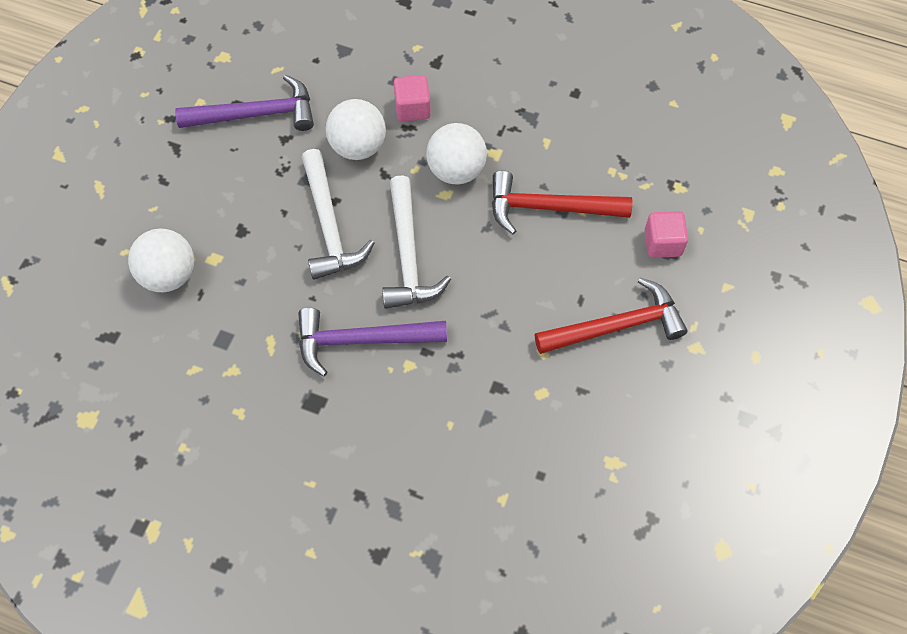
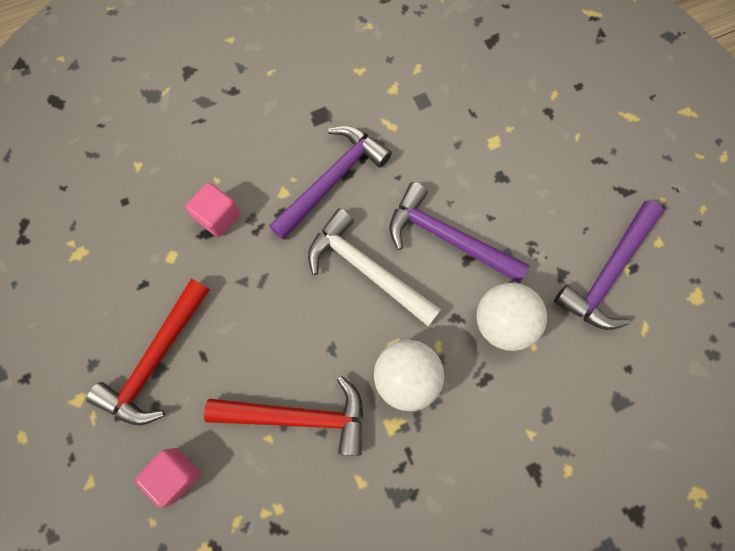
camera: 135 degrees right, 10 degrees up
white ball [128,228,194,292] -> none
white hammer [302,149,374,280] -> purple hammer [389,182,530,283]
pink cube [394,75,431,121] -> pink cube moved to [185,183,240,237]
red hammer [492,171,632,234] -> red hammer turned 45 degrees clockwise [204,376,363,456]

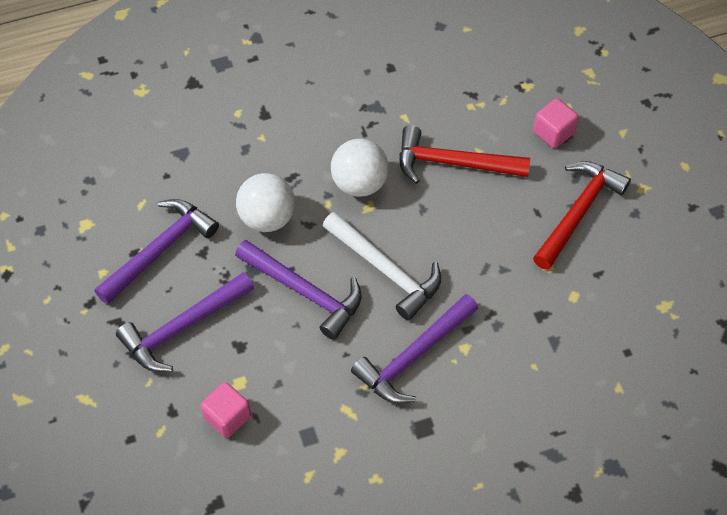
camera: 175 degrees left, 15 degrees down
pink cube [185,183,240,237] -> pink cube moved to [200,382,251,438]
none -> purple hammer [116,272,254,372]

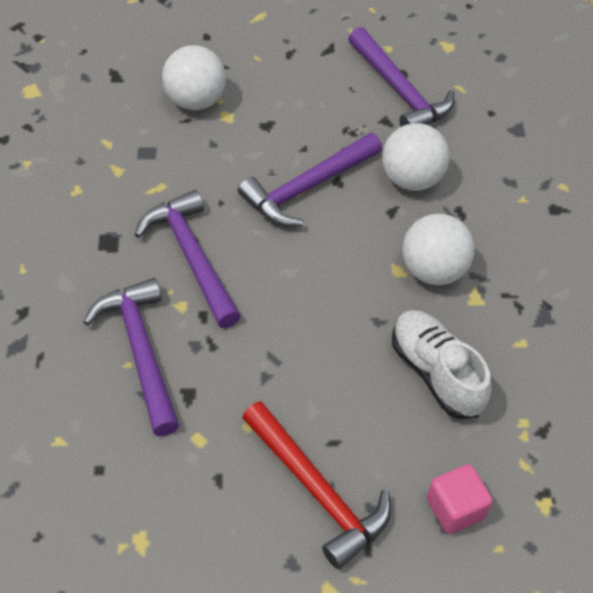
camera: 105 degrees right, 5 degrees down
purple hammer [116,272,254,372] -> purple hammer moved to [83,278,179,436]
pink cube [200,382,251,438] -> white ball [162,45,226,110]
white hammer [322,212,441,320] -> none
red hammer [399,125,530,184] -> white shoe [392,310,492,419]

